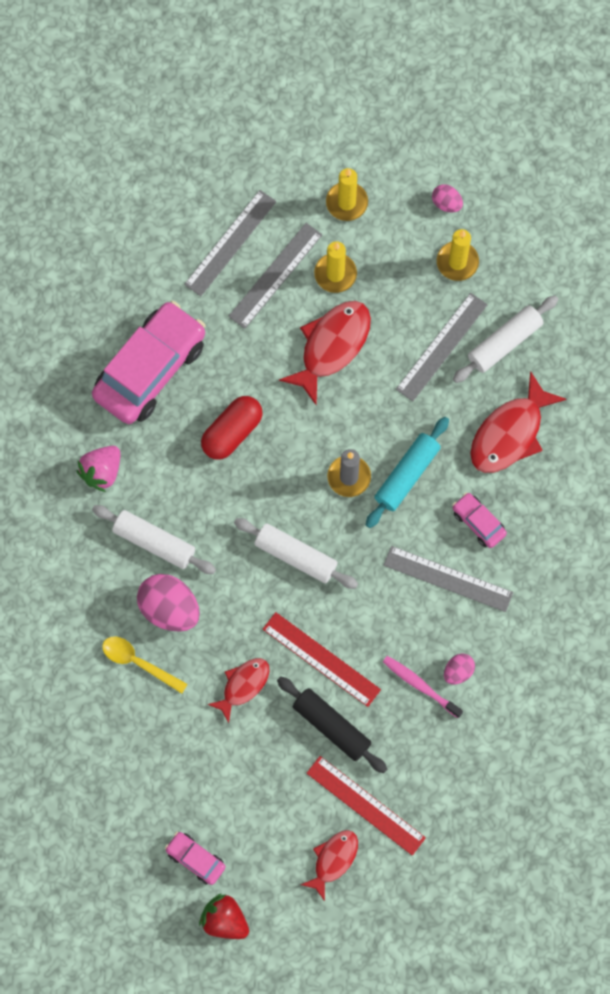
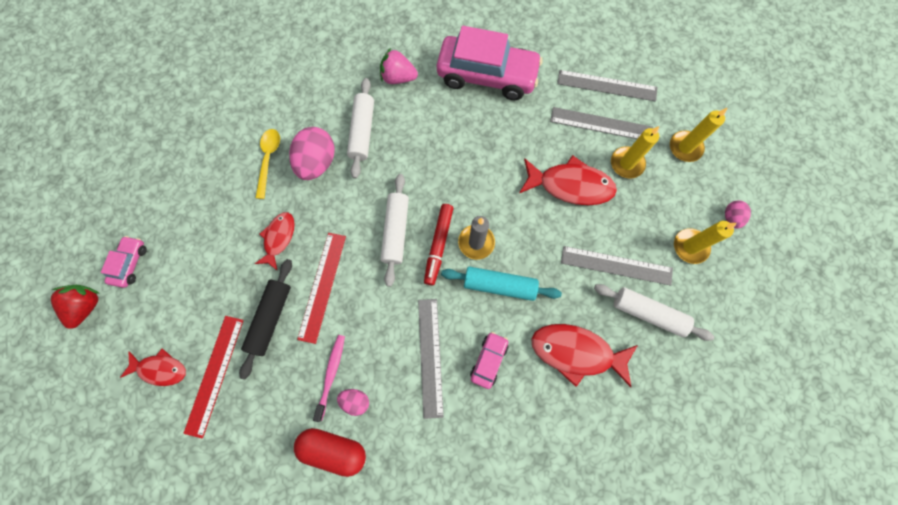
camera: 65 degrees right, 0 degrees up
red capsule [201,396,263,460] -> red capsule moved to [294,428,366,477]
red fish [207,658,270,723] -> red fish turned 90 degrees counterclockwise [255,212,295,271]
none -> red marker [424,204,454,286]

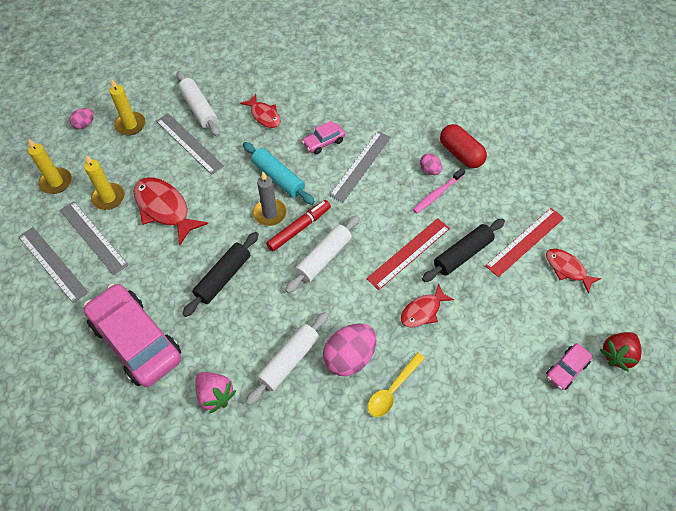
camera: 145 degrees left, 15 degrees down
red fish [532,324,638,387] -> red fish [240,94,281,128], size x0.61
none -> black rolling pin [182,232,259,317]

